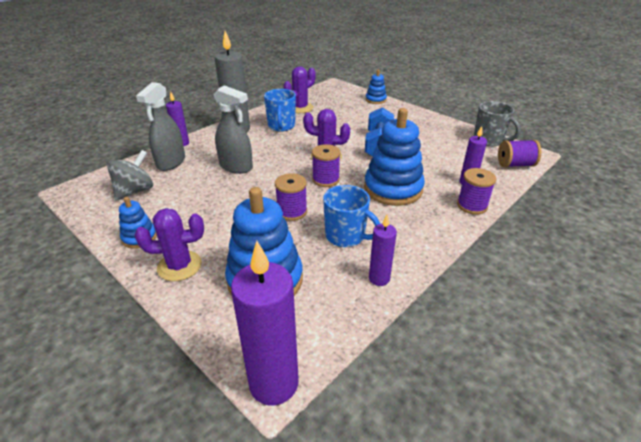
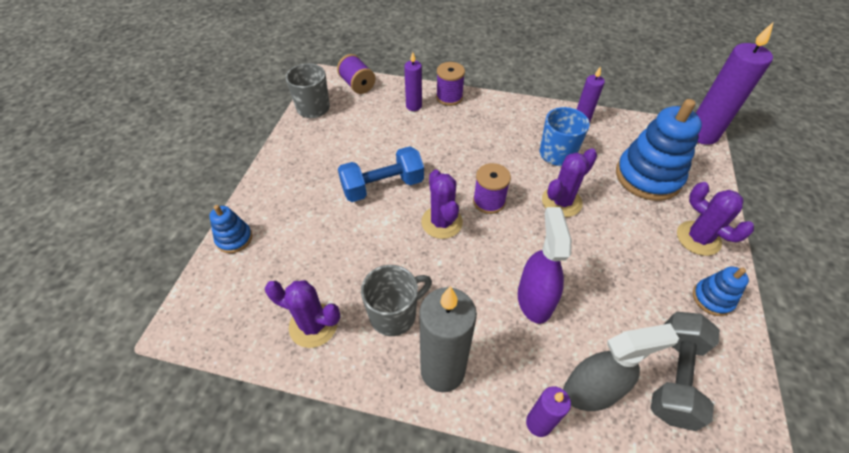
camera: 120 degrees left, 15 degrees up
grey spinning top [107,150,153,200] -> grey dumbbell [650,312,720,431]
grey spray bottle [214,85,253,174] -> purple spray bottle [518,207,572,324]
blue mug [264,89,296,132] -> grey mug [361,265,432,336]
purple spool [275,173,307,221] -> purple cactus [542,148,597,217]
blue stacking toy [364,108,425,206] -> none

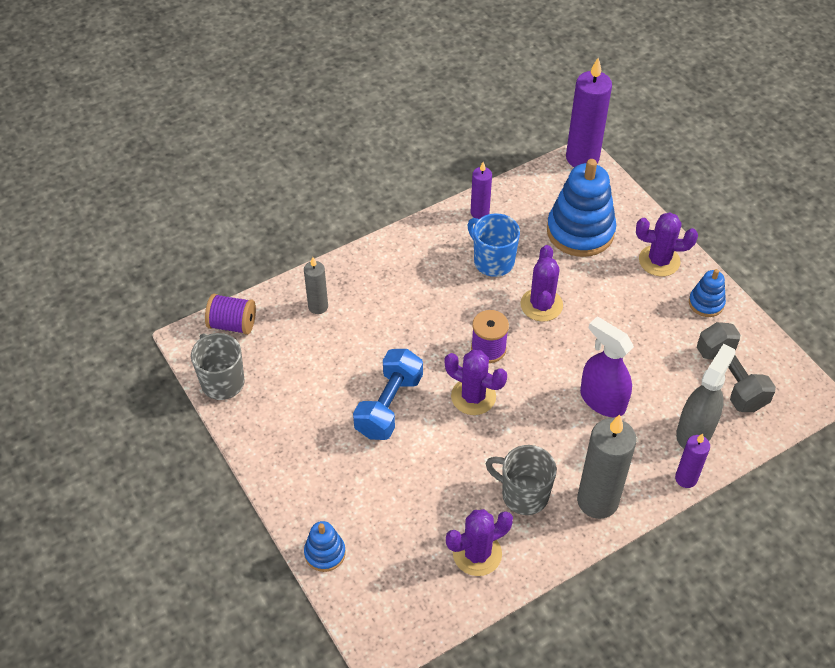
camera: 45 degrees left, 0 degrees up
grey mug [361,265,432,336] -> grey mug turned 75 degrees counterclockwise [486,445,557,515]
purple candle [404,52,422,111] -> grey candle [304,257,328,314]
purple spool [436,62,465,106] -> none

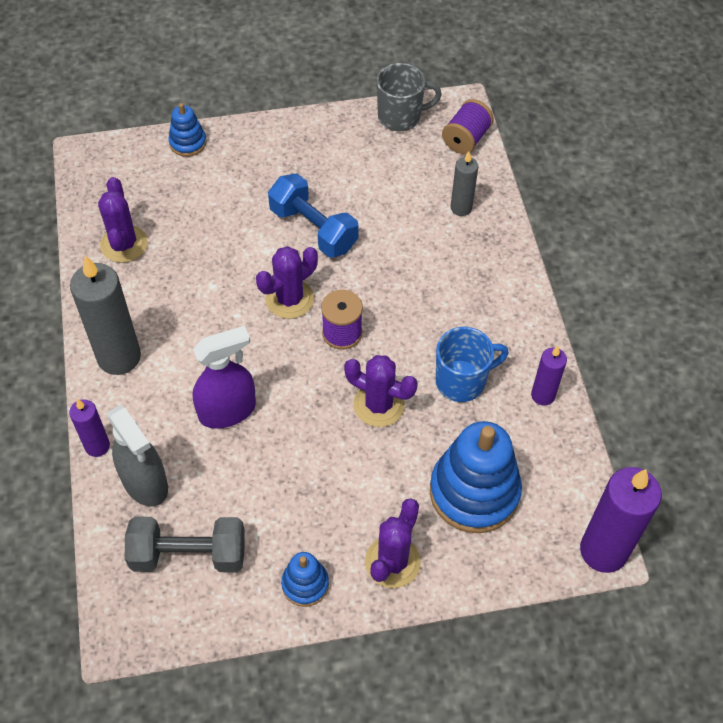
camera: 110 degrees right, 5 degrees up
grey mug [486,445,557,515] -> none

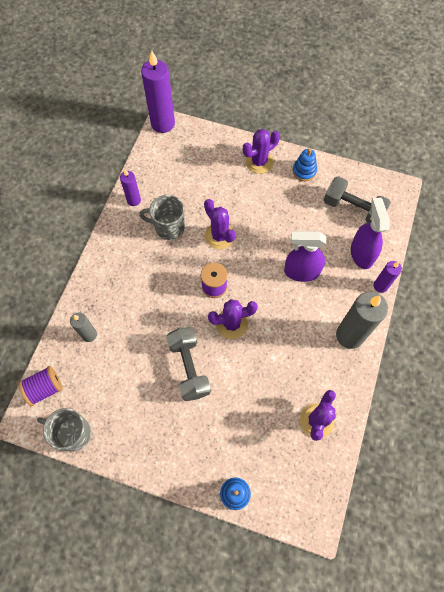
camera: 150 degrees left, 10 degrees up
grey spray bottle [107,405,168,507] -> purple spray bottle [351,198,390,269]
blue dumbbell [268,174,359,258] -> grey dumbbell [166,327,211,401]
blue stacking toy [430,421,522,533] -> none
blue mug [436,327,509,402] -> grey mug [139,195,185,240]

